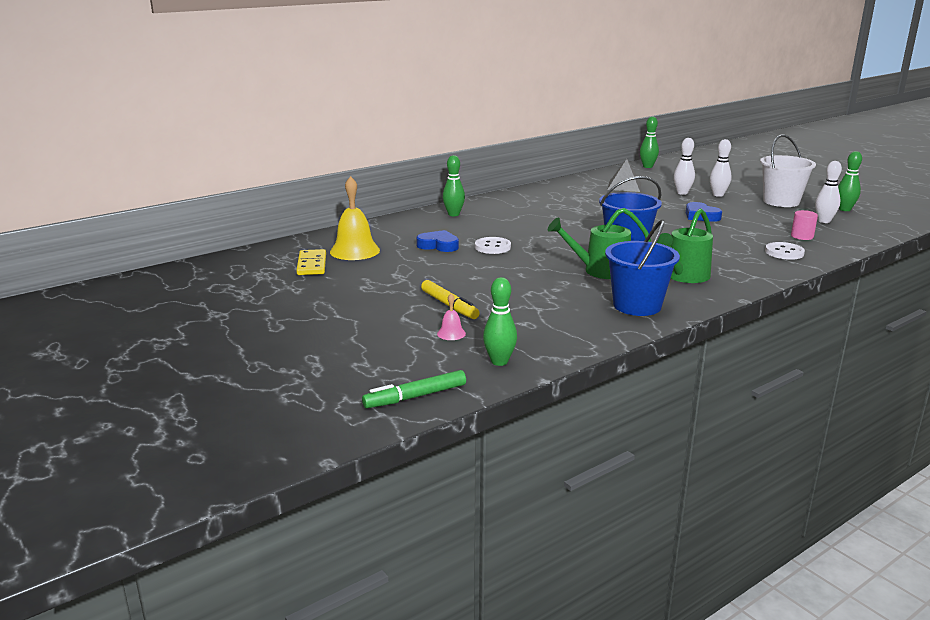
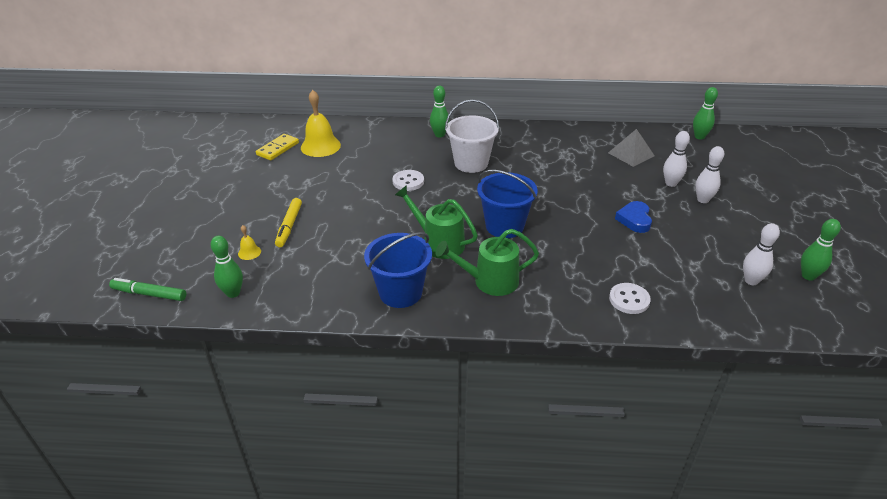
camera: 40 degrees right, 15 degrees up
blue heart [416,230,459,252] -> none
pink bell [437,293,466,340] -> yellow bell [238,225,261,260]
white bucket [760,135,816,207] -> white bucket moved to [445,100,499,173]
pink cylinder [791,210,818,240] -> none

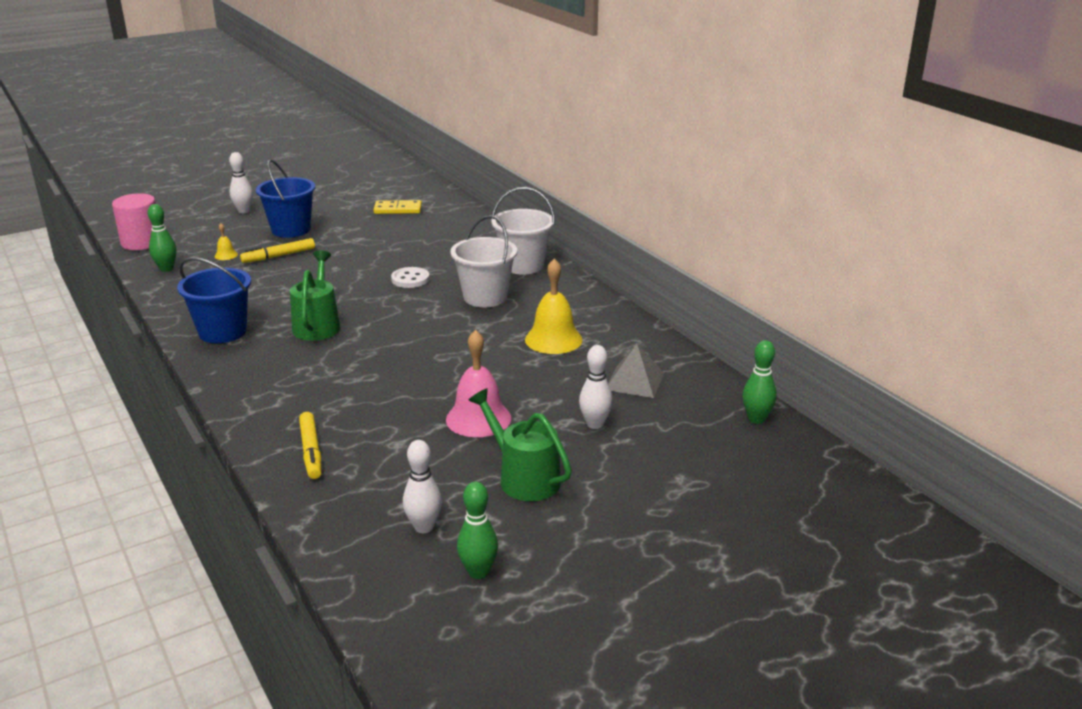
camera: 55 degrees right, 10 degrees down
green marker [109,278,186,301] -> pink cylinder [112,193,156,250]
yellow bell [301,90,341,157] -> yellow bell moved to [525,258,583,354]
green bowling pin [430,86,450,137] -> white bucket [491,187,555,275]
green watering can [435,229,539,296] -> green watering can moved to [468,389,572,501]
blue bucket [477,170,538,238] -> blue bucket moved to [256,159,316,238]
white button [609,283,651,314] -> yellow marker [299,412,321,479]
blue heart [615,201,652,233] -> pink bell [446,330,511,437]
white bowling pin [695,146,724,203] -> white bowling pin moved to [229,152,253,213]

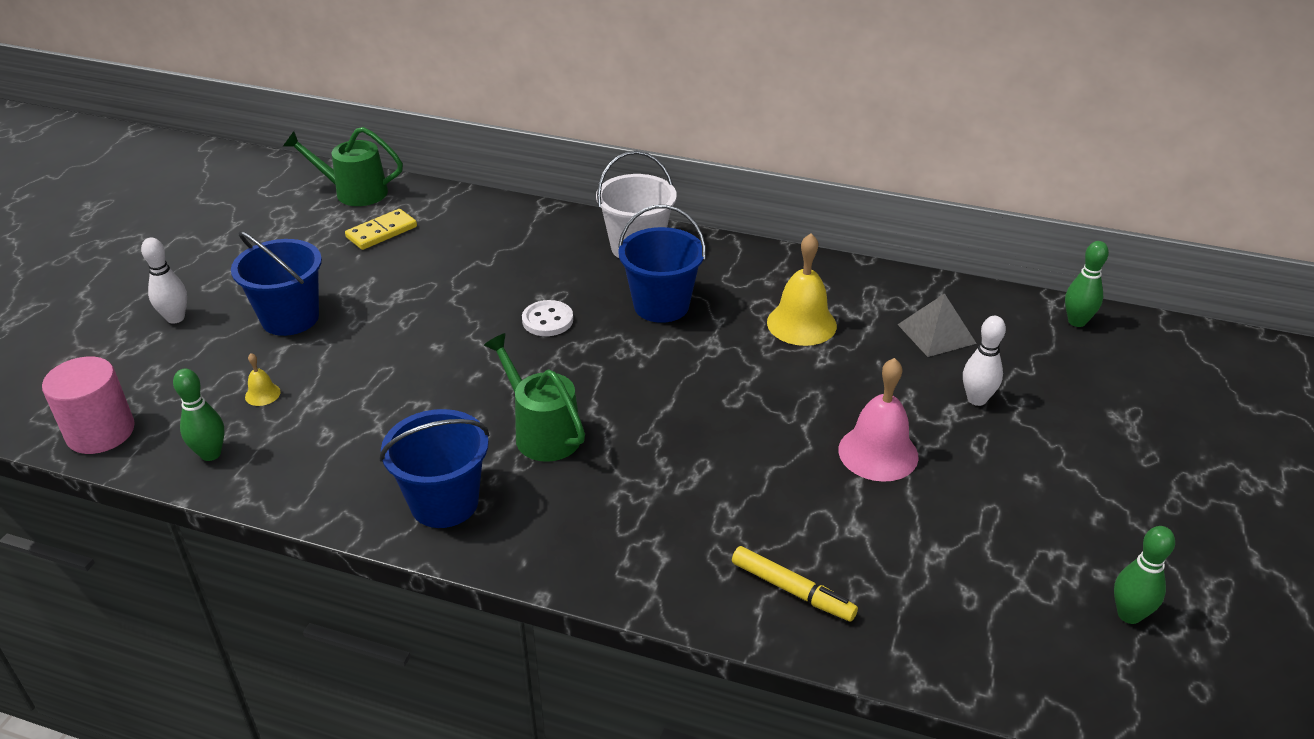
camera: 40 degrees left, 10 degrees up
yellow marker [240,238,315,263] -> none
white bowling pin [403,440,442,533] -> none
white bucket [450,215,517,308] -> blue bucket [618,205,706,323]
green watering can [468,389,572,501] -> green watering can moved to [283,127,403,206]

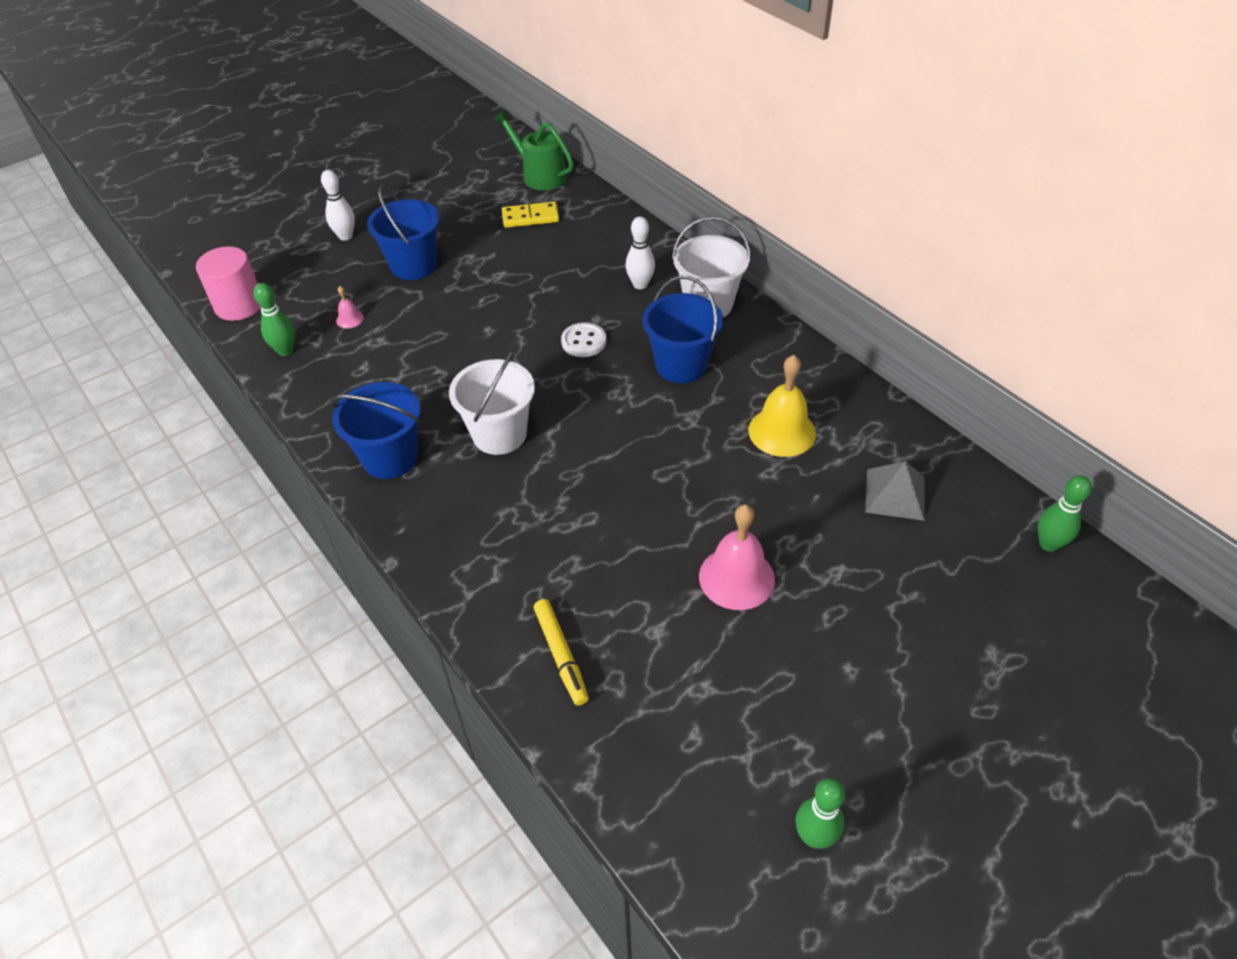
camera: 35 degrees right, 10 degrees up
yellow bell [245,353,281,406] -> pink bell [336,286,364,328]
green watering can [484,333,585,462] -> white bucket [449,350,535,455]
white bowling pin [963,316,1006,406] -> white bowling pin moved to [625,216,655,289]

